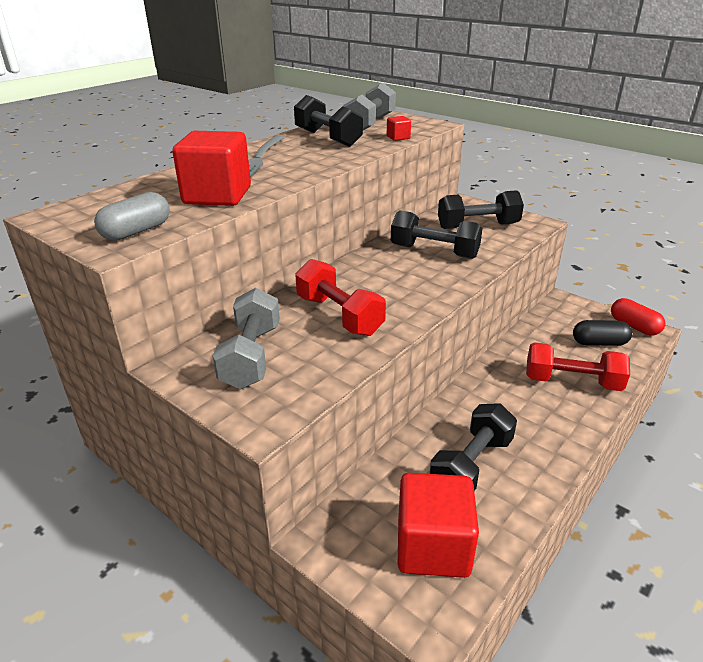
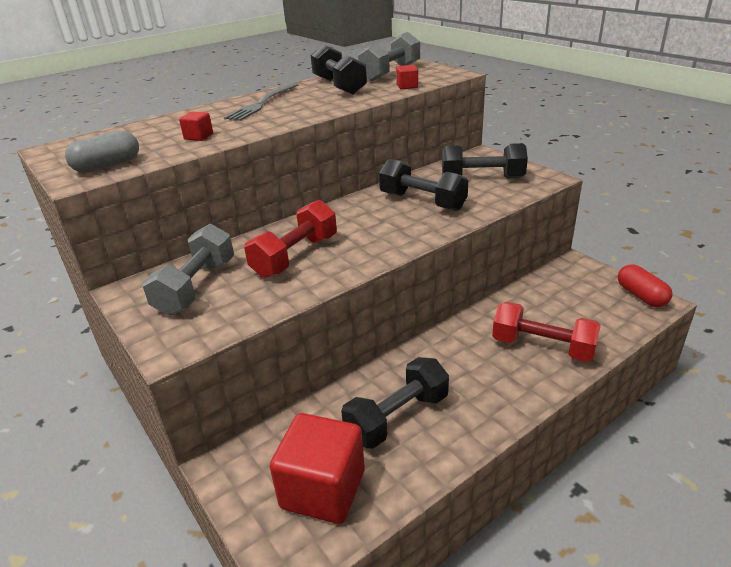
camera: 15 degrees right, 0 degrees up
red cube [172,131,251,206] -> red cube [179,112,213,141], size x0.42
red dumbbell [295,259,386,336] -> red dumbbell turned 60 degrees clockwise [244,200,337,278]
black capsule [573,320,632,346] -> none

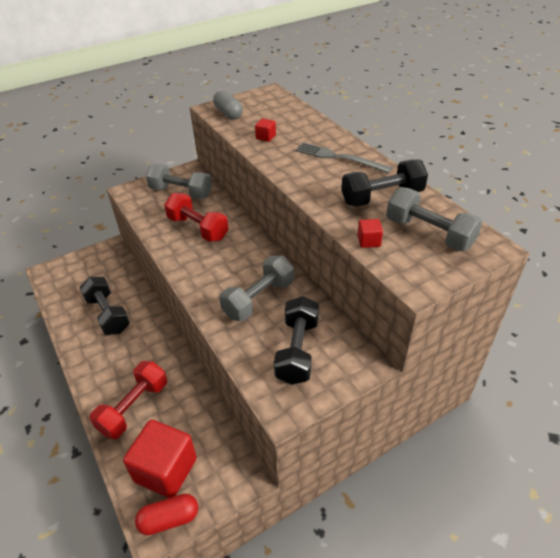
camera: 95 degrees right, 10 degrees up
red cube [270,413,365,524] -> red cube moved to [123,420,197,498]
black dumbbell [379,159,468,211] -> grey dumbbell [219,256,294,321]

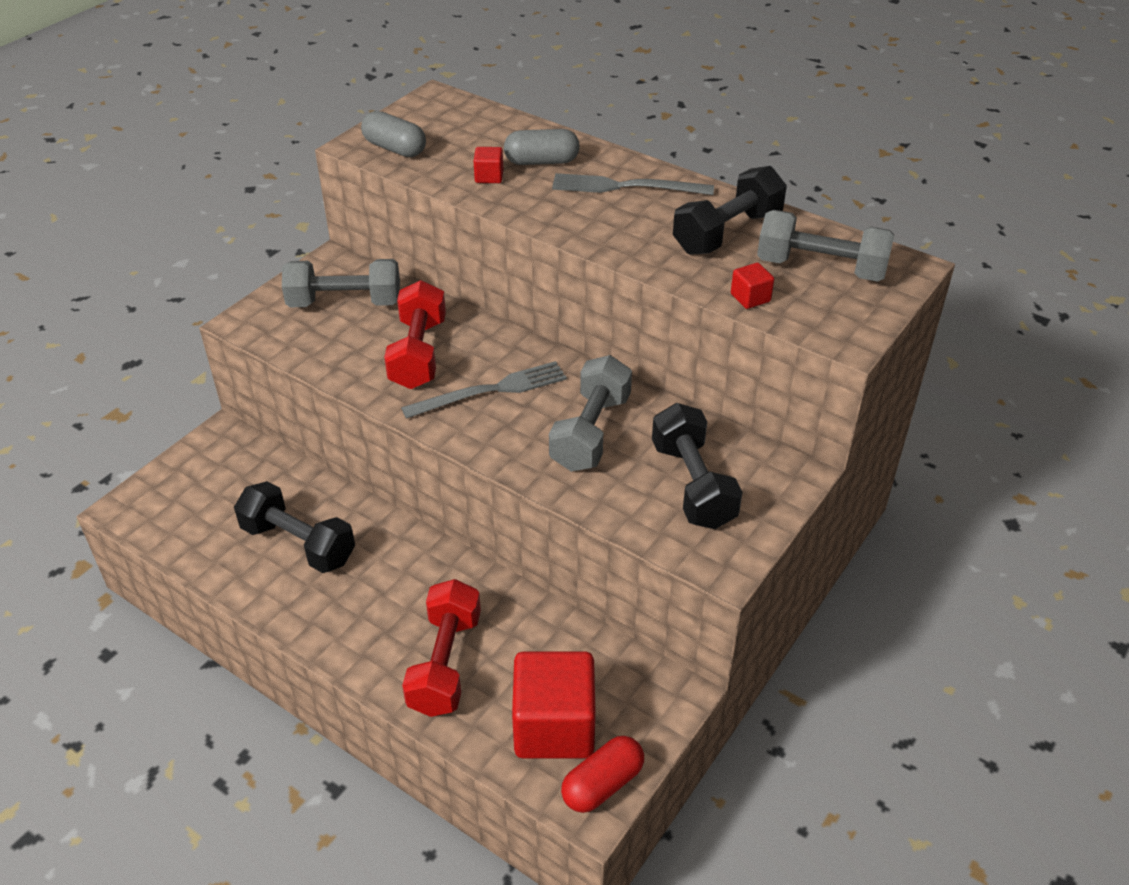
camera: 25 degrees left, 0 degrees up
red dumbbell [164,193,229,242] -> red dumbbell turned 75 degrees clockwise [384,280,446,389]
none -> grey fork [401,361,567,419]
none -> grey capsule [504,129,580,165]

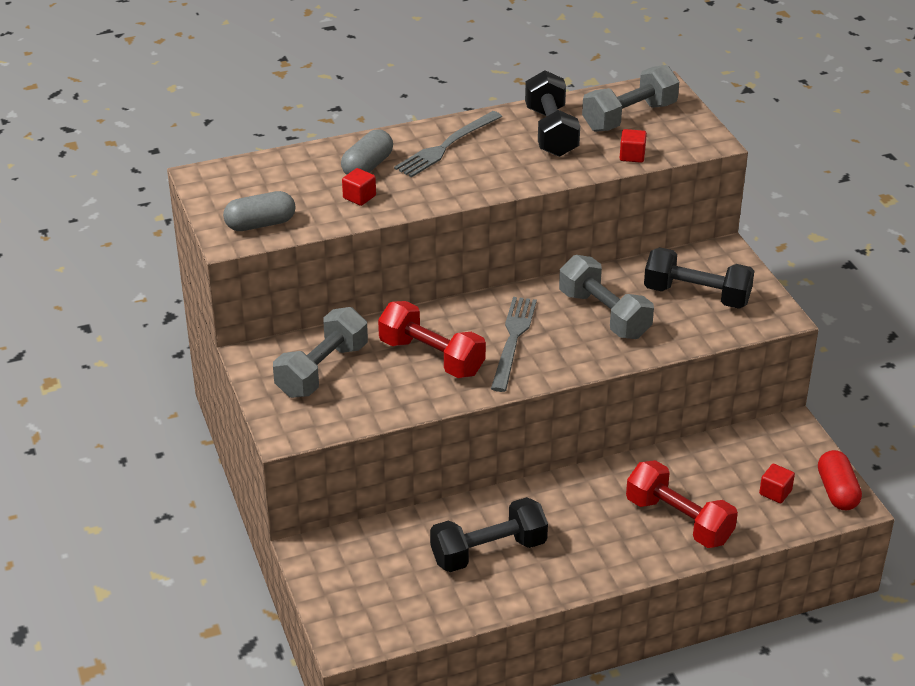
camera: 55 degrees left, 5 degrees down
red cube [512,651,596,759] -> red cube [759,464,795,503], size x0.42

